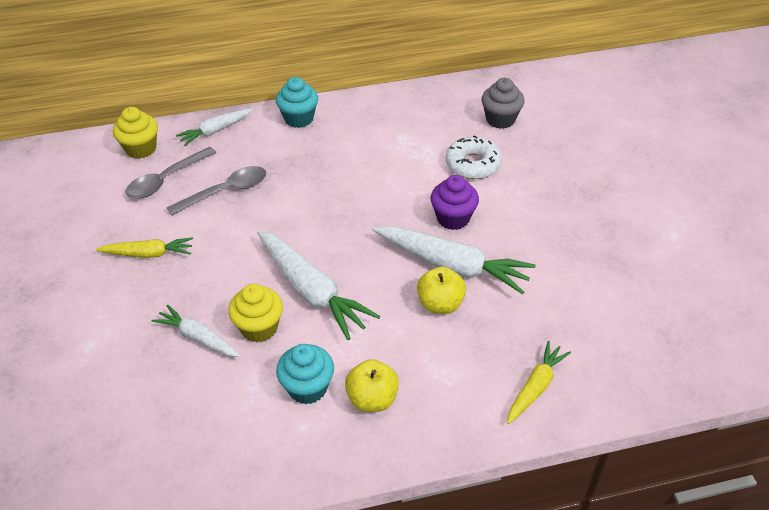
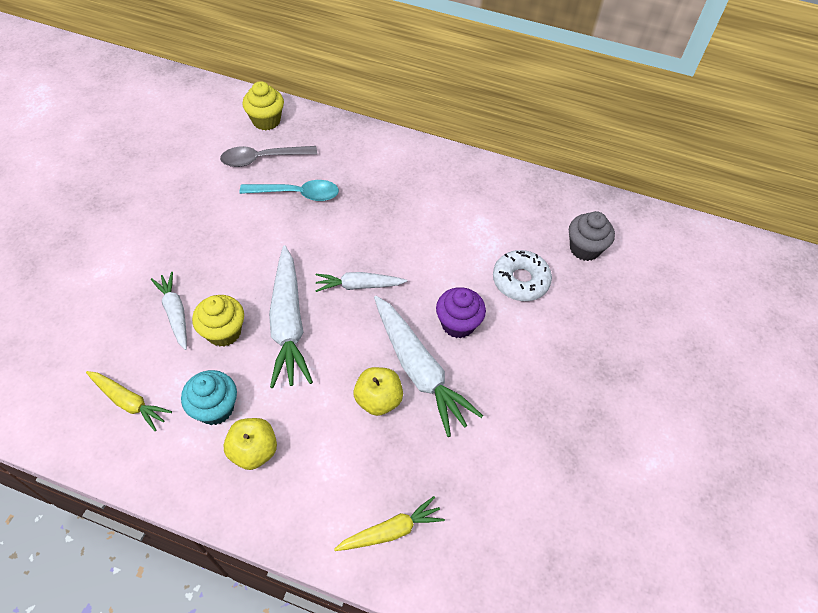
camera: 30 degrees right, 10 degrees up
yellow carrot [96,237,193,258] -> yellow carrot moved to [86,371,172,432]
grey spoon [167,166,266,216] -> turquoise spoon [240,180,339,201]
white carrot [176,109,253,146] -> white carrot moved to [316,272,407,292]
turquoise cupcake [276,77,318,128] -> none

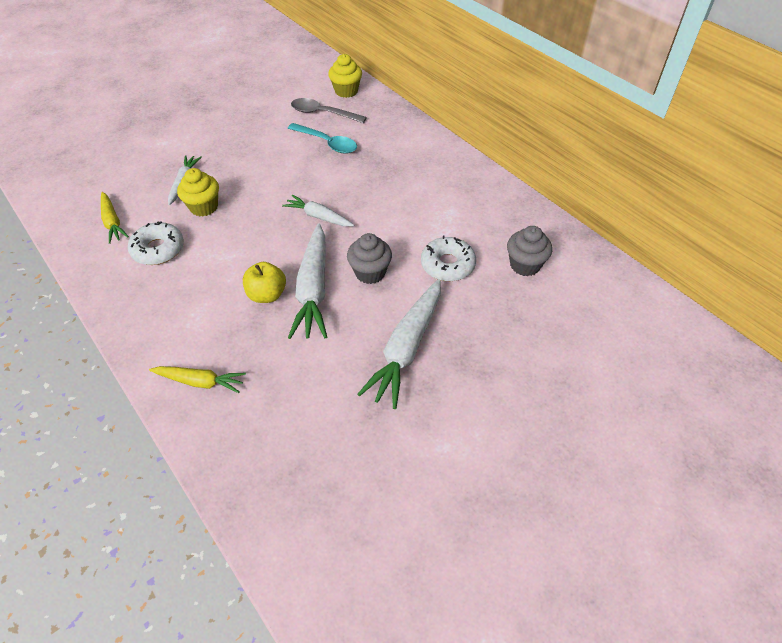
camera: 35 degrees right, 5 degrees down
turquoise cupcake [181,370,237,425] -> white donut [128,221,184,265]
yellow apple [223,418,277,470] -> none
white carrot [269,245,313,388] -> white carrot moved to [357,279,441,409]
purple cupcake [436,287,486,338] -> grey cupcake [347,233,392,284]

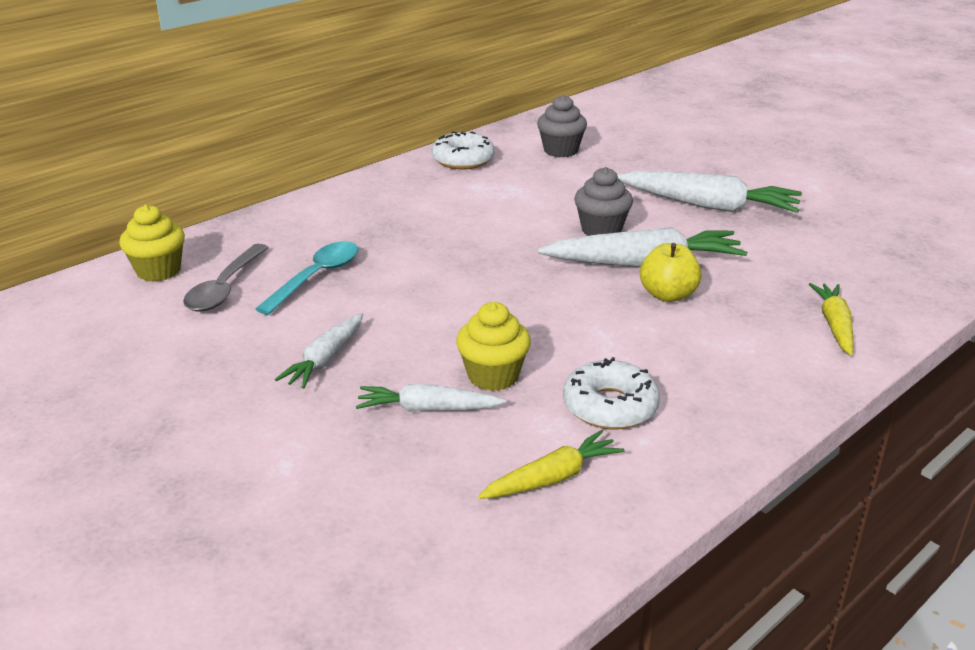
camera: 95 degrees left, 20 degrees down
white carrot [282,195,354,227] -> white carrot moved to [275,313,363,389]
white donut [421,236,476,281] -> white donut moved to [432,131,495,169]

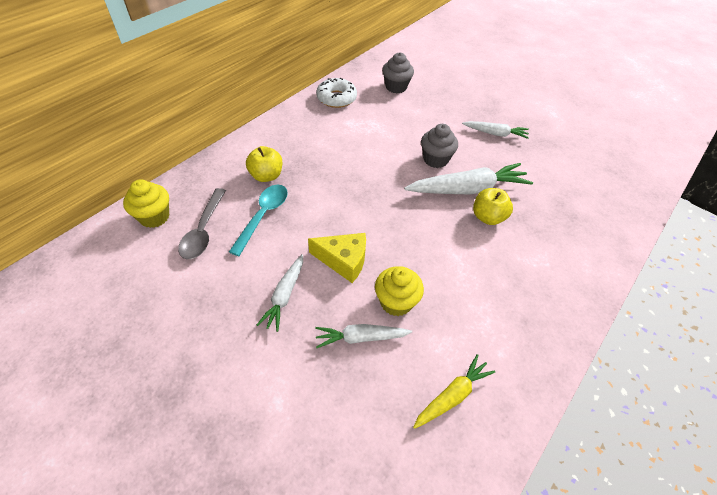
camera: 10 degrees left, 20 degrees up
white donut [563,357,660,429] -> none
white carrot [617,171,802,213] -> white carrot [462,121,529,139], size x0.58
yellow carrot [809,283,853,355] -> none
none -> yellow apple [246,146,282,182]
none -> yellow cheese [308,233,366,283]

